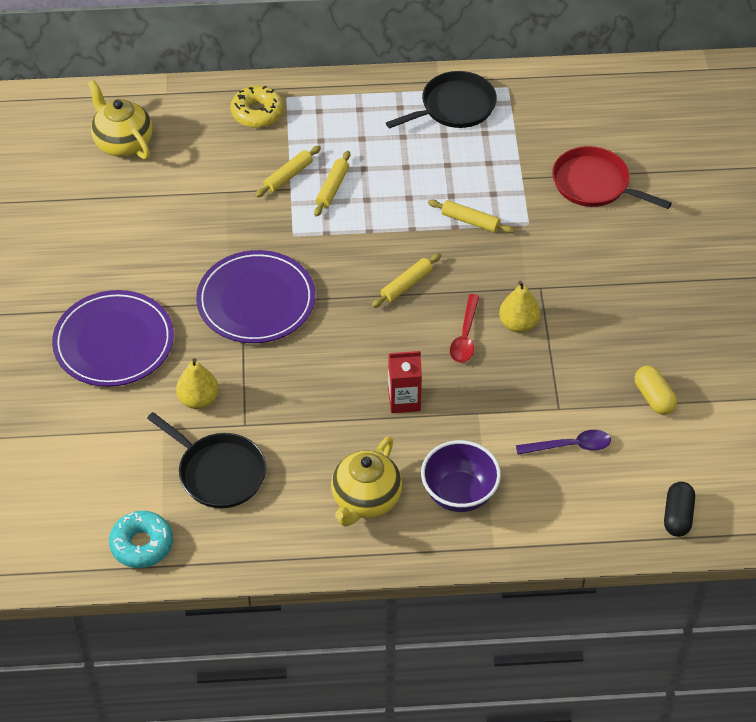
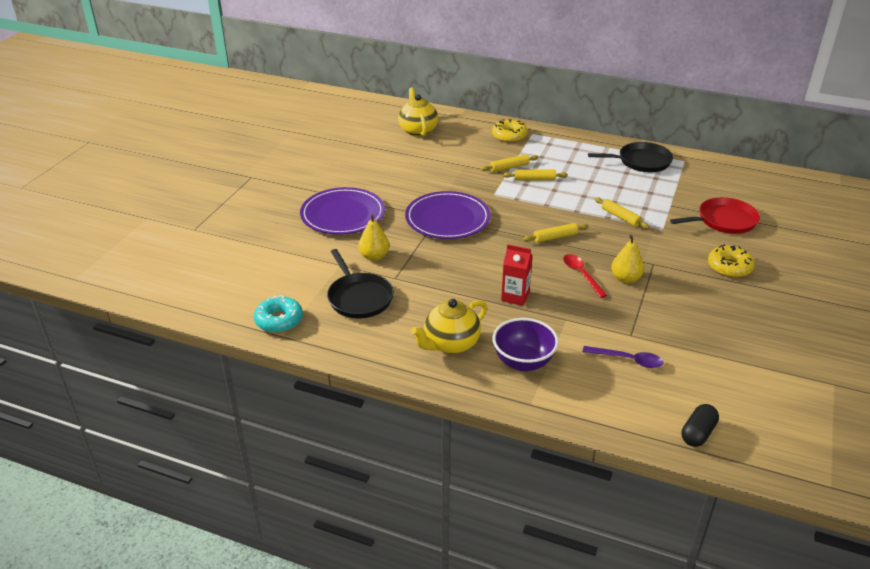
camera: 25 degrees right, 15 degrees down
yellow rolling pin [314,151,350,217] -> yellow rolling pin turned 45 degrees clockwise [503,170,568,180]
red spoon [450,294,479,363] -> red spoon turned 120 degrees clockwise [563,254,607,298]
red pan [552,146,672,209] -> red pan turned 105 degrees clockwise [670,197,760,234]
yellow capsule [635,366,677,415] -> none
none -> yellow donut [708,245,755,278]

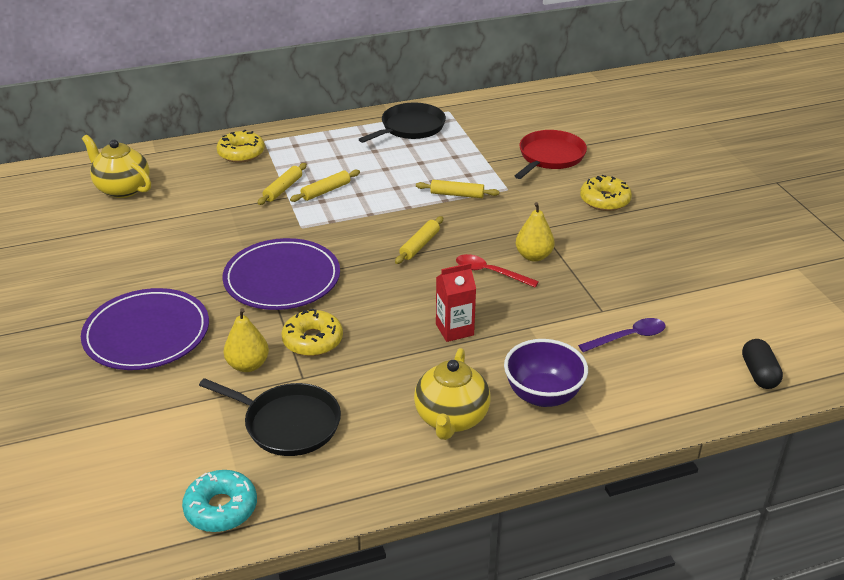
camera: 40 degrees left, 0 degrees up
none -> yellow donut [281,309,343,356]

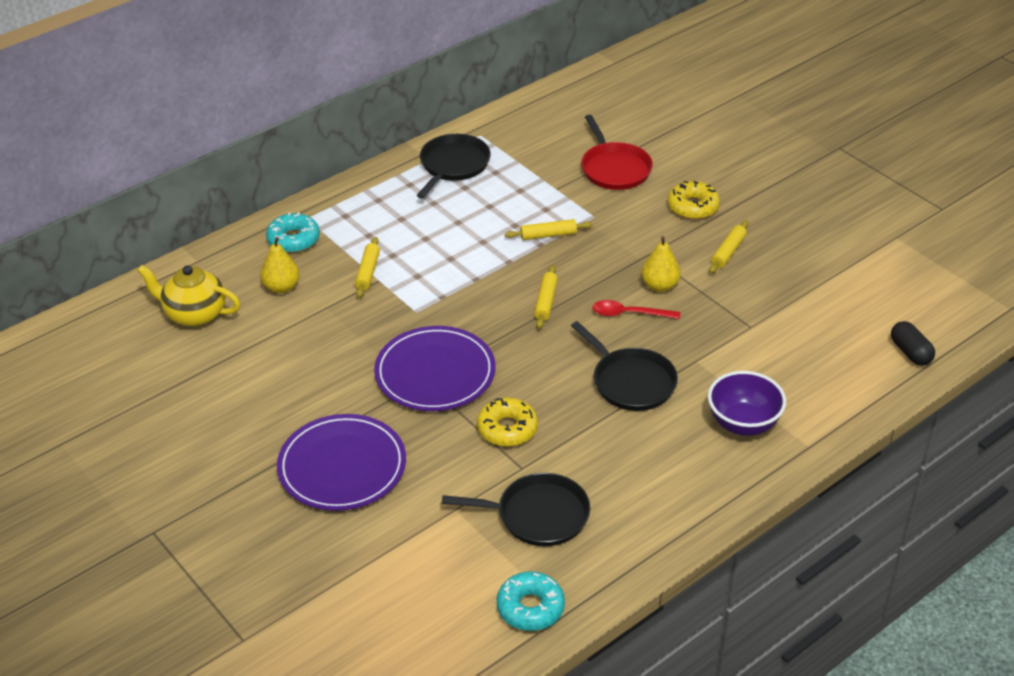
camera: 20 degrees left, 5 degrees up
yellow donut [216,130,265,163] -> turquoise donut [266,212,320,253]
yellow pear [224,308,269,372] -> yellow pear moved to [260,237,300,293]
yellow rolling pin [290,170,360,202] -> yellow rolling pin moved to [709,220,748,273]
yellow teapot [414,348,491,440] -> none
red carton [436,263,476,342] -> black pan [571,321,678,411]
red pan [515,130,587,179] -> red pan turned 150 degrees clockwise [581,115,653,190]
purple spoon [578,318,666,352] -> none

